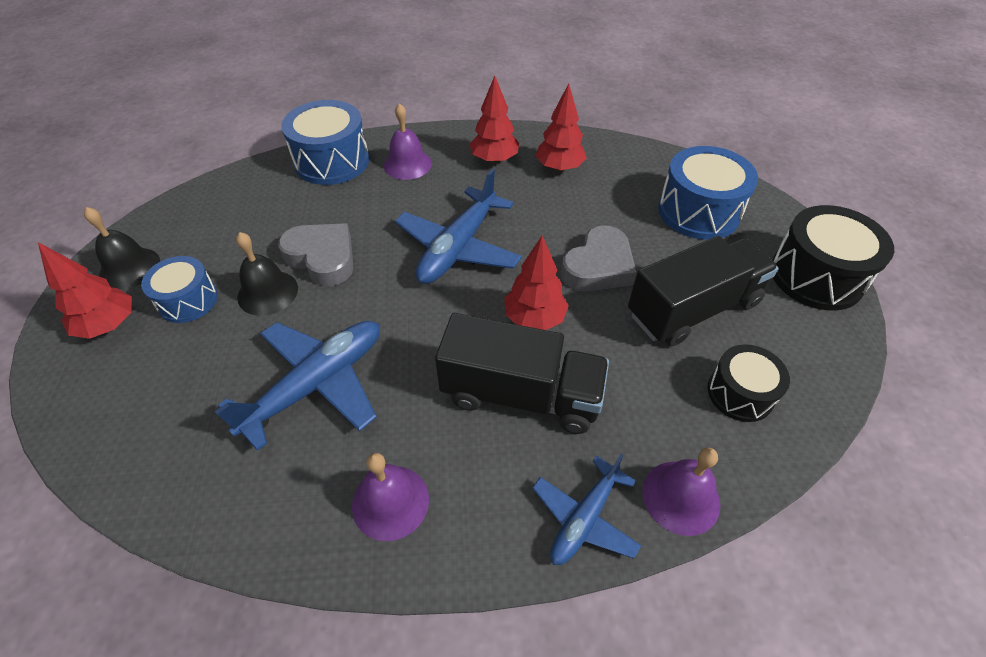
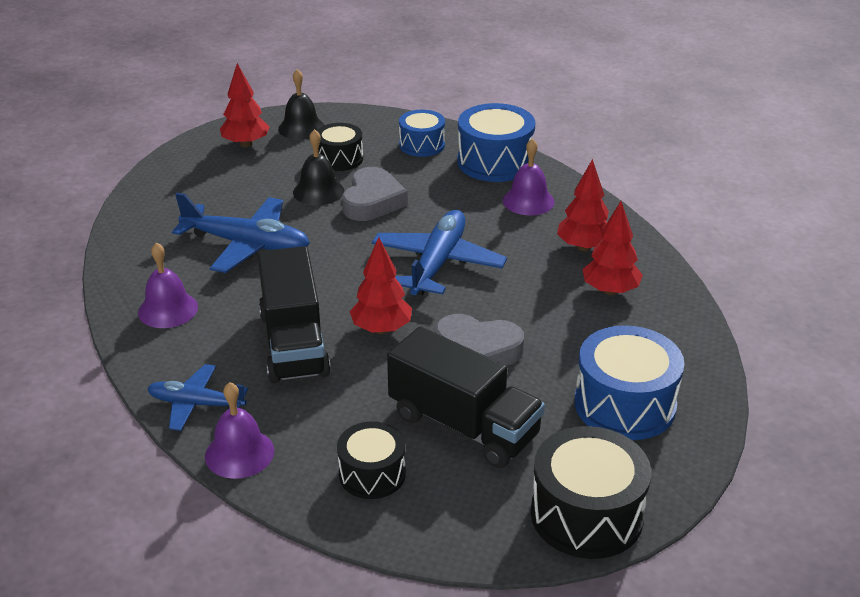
camera: 65 degrees right, 15 degrees down
blue drum [141,256,218,323] -> blue drum moved to [399,110,445,157]
blue plane [395,169,522,284] -> blue plane turned 105 degrees clockwise [372,210,507,295]
none -> black drum [317,123,363,171]

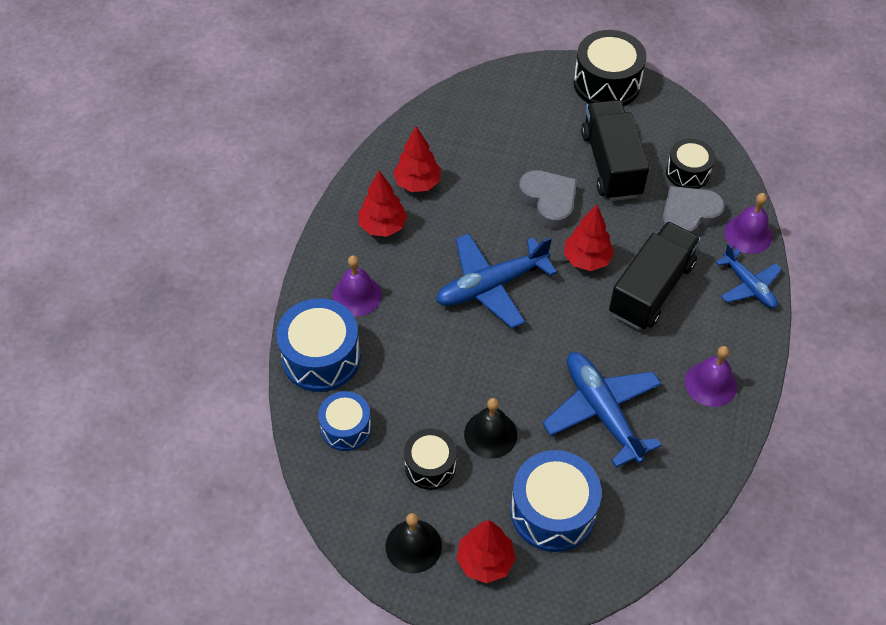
camera: 135 degrees left, 20 degrees up
grey heart [342,167,408,221] -> grey heart moved to [661,186,725,234]
blue drum [575,325,684,440] -> blue drum moved to [511,450,602,552]

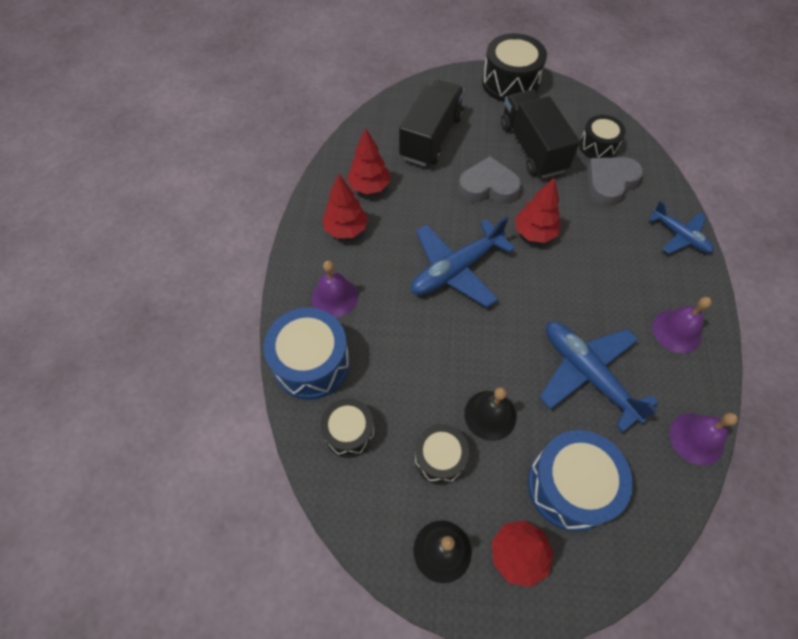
camera: 10 degrees left, 5 degrees up
blue drum [318,391,372,451] -> black drum [321,398,375,458]
grey heart [519,170,577,229] -> grey heart turned 45 degrees counterclockwise [458,156,521,204]
black truck [609,221,701,330] -> black truck moved to [399,80,464,167]
purple bell [724,193,773,254] -> purple bell moved to [670,413,738,465]

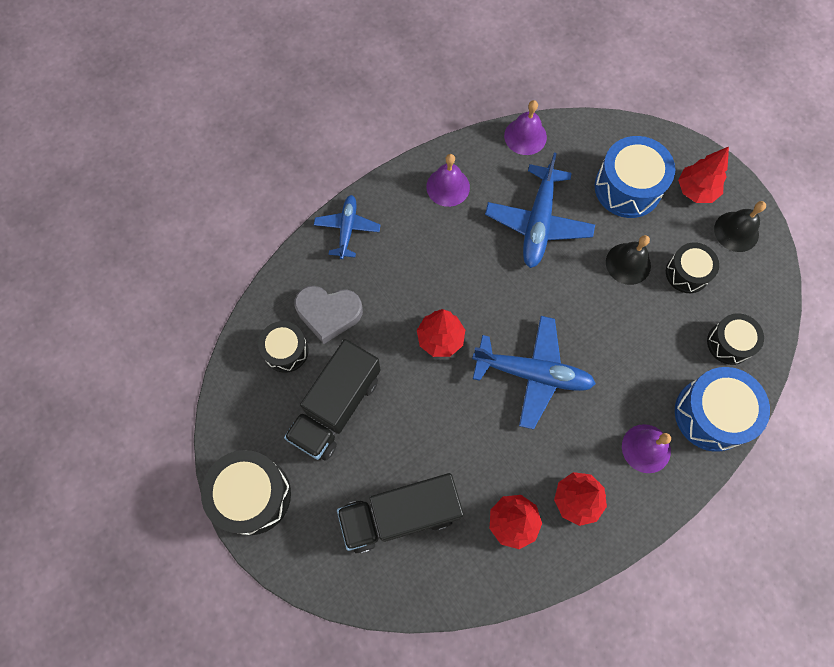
camera: 130 degrees left, 10 degrees up
grey heart [458,156,521,204] -> none

